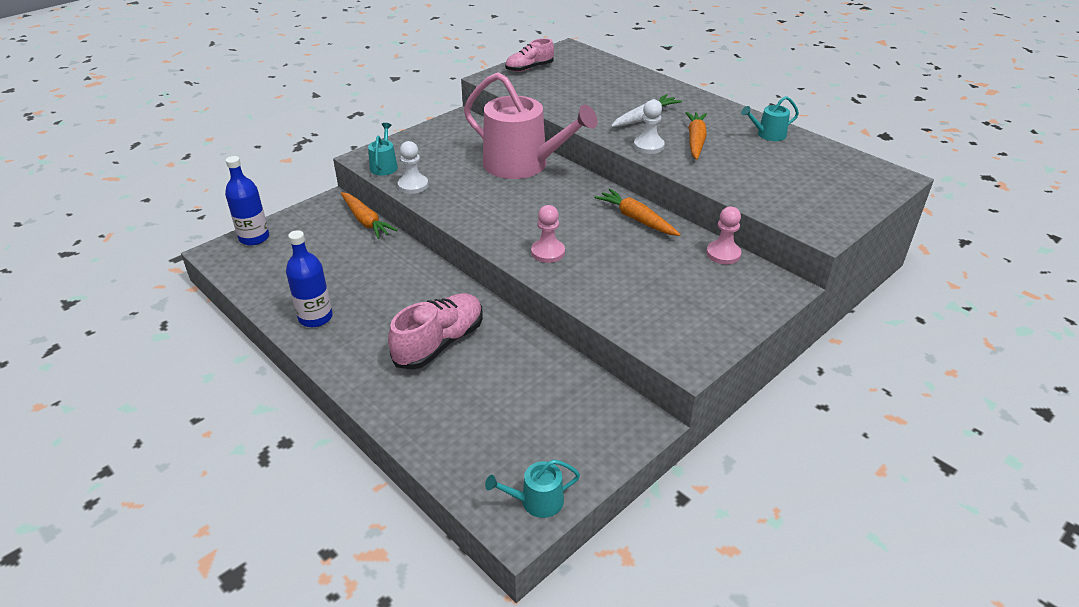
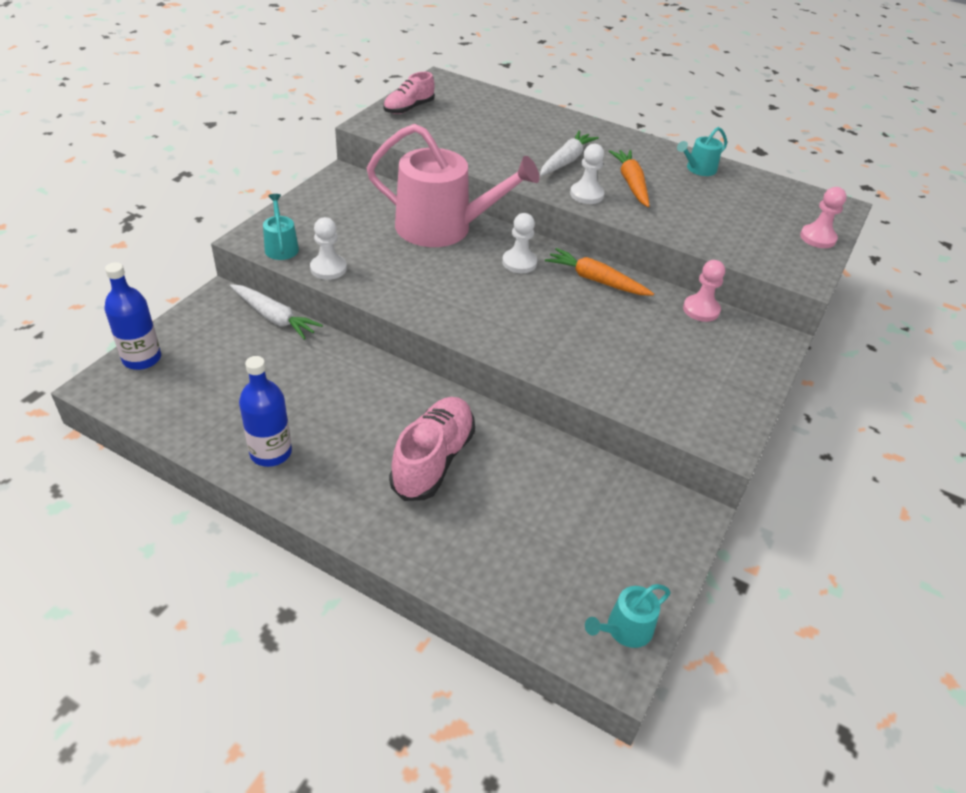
camera: 20 degrees left, 5 degrees up
orange carrot [341,192,398,239] -> white carrot [230,284,323,340]
pink pawn [531,205,565,263] -> pink pawn moved to [800,187,847,248]
none -> white pawn [502,213,537,273]

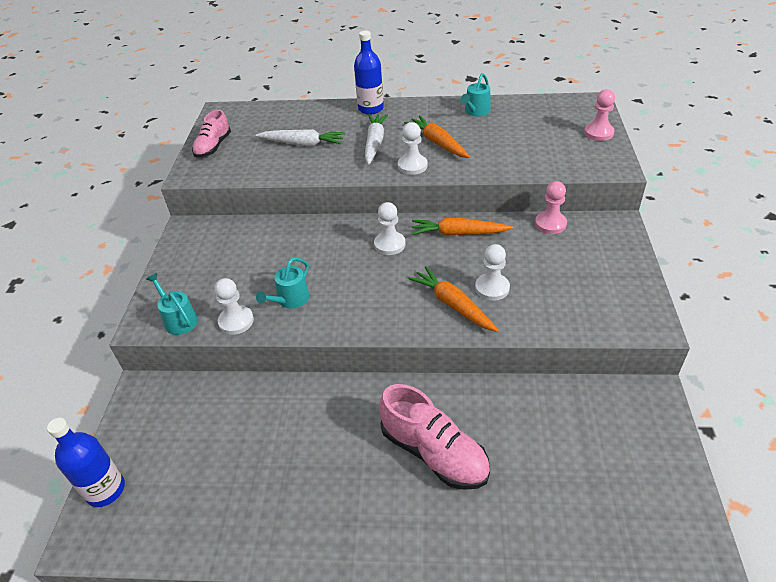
camera: 20 degrees left, 0 degrees up
white carrot [230,284,323,340] -> white carrot moved to [256,129,345,146]
blue bottle [239,356,292,467] -> blue bottle moved to [354,31,384,115]
pink watering can [367,124,540,247] -> none
pink shoe [389,397,475,501] -> pink shoe turned 135 degrees clockwise [379,384,490,490]
turquoise watering can [585,584,670,648] -> turquoise watering can moved to [256,257,310,309]
none -> orange carrot [408,266,499,332]
none -> white pawn [475,244,510,301]

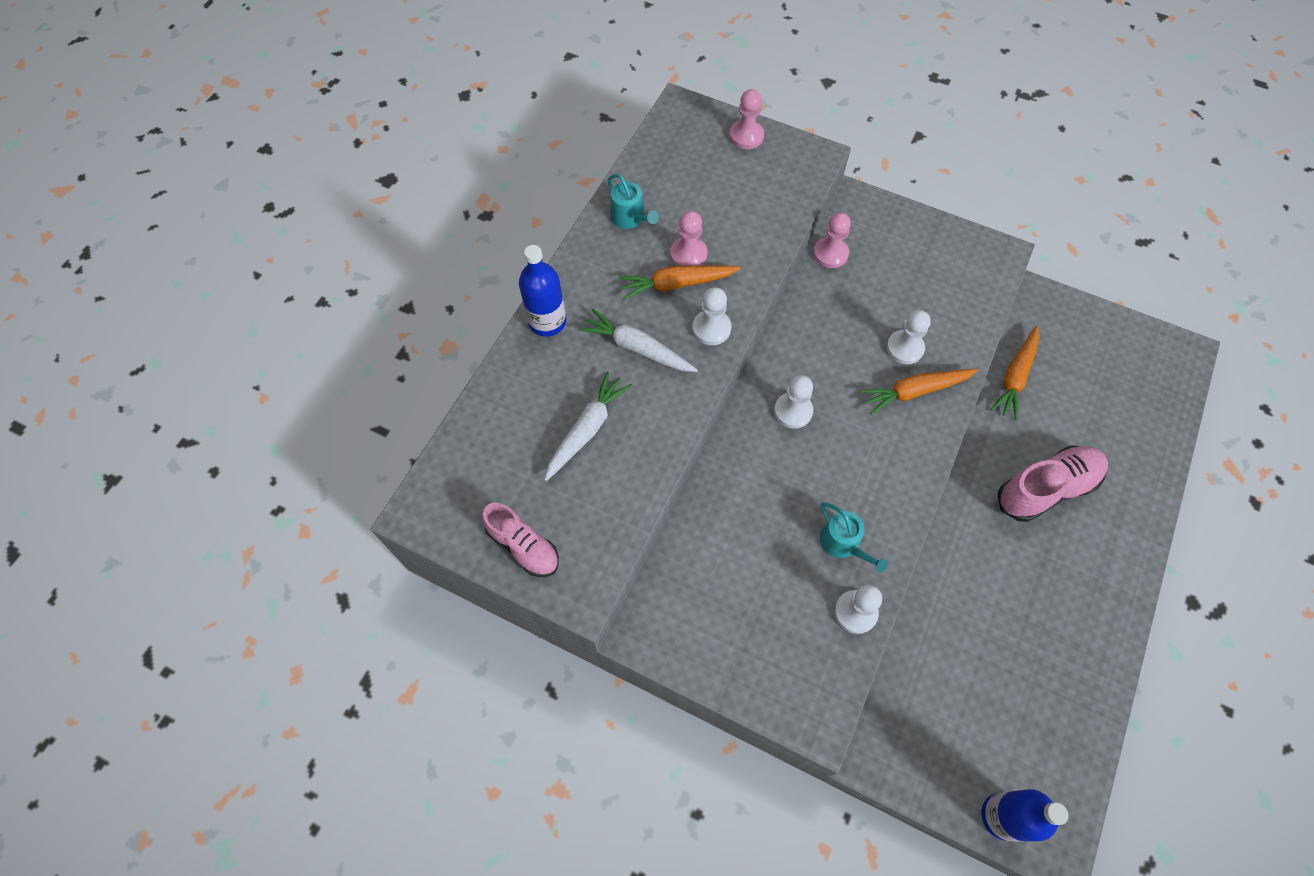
camera: 70 degrees left, 20 degrees up
turquoise watering can [146,273,198,335] -> none
orange carrot [411,218,513,236] -> orange carrot moved to [991,325,1040,421]
none -> pink pawn [670,211,708,266]

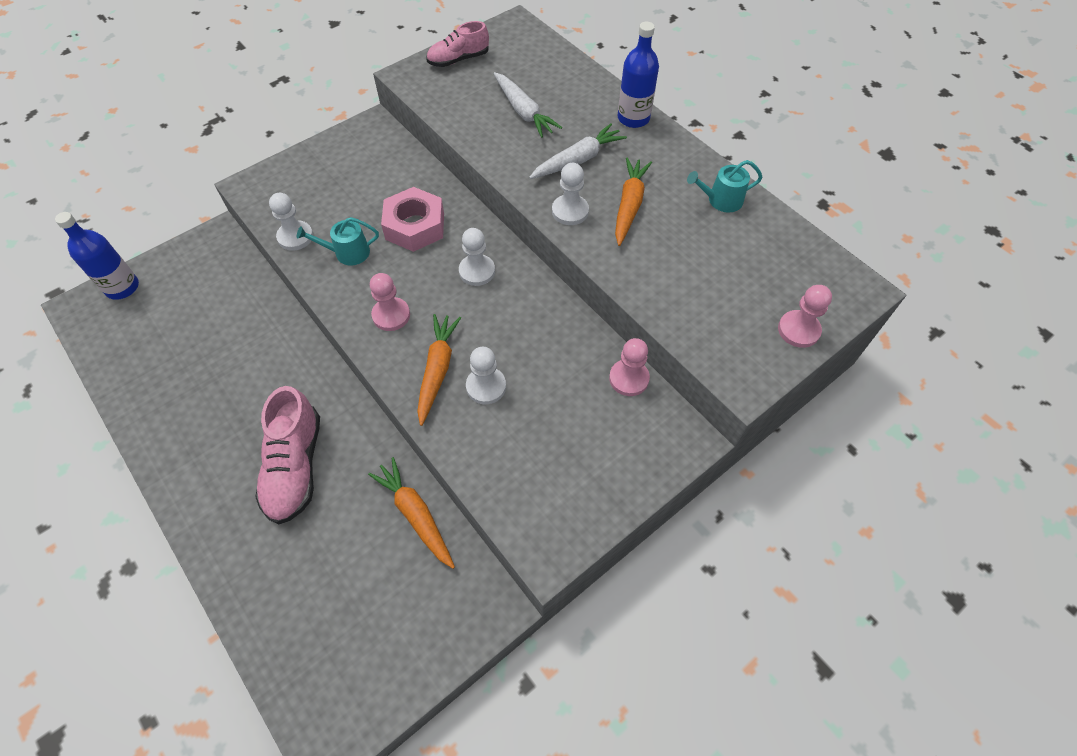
camera: 115 degrees right, 5 degrees down
pink pawn [670,211,708,266] -> pink pawn moved to [370,273,410,331]
none -> pink nut [381,187,444,252]

